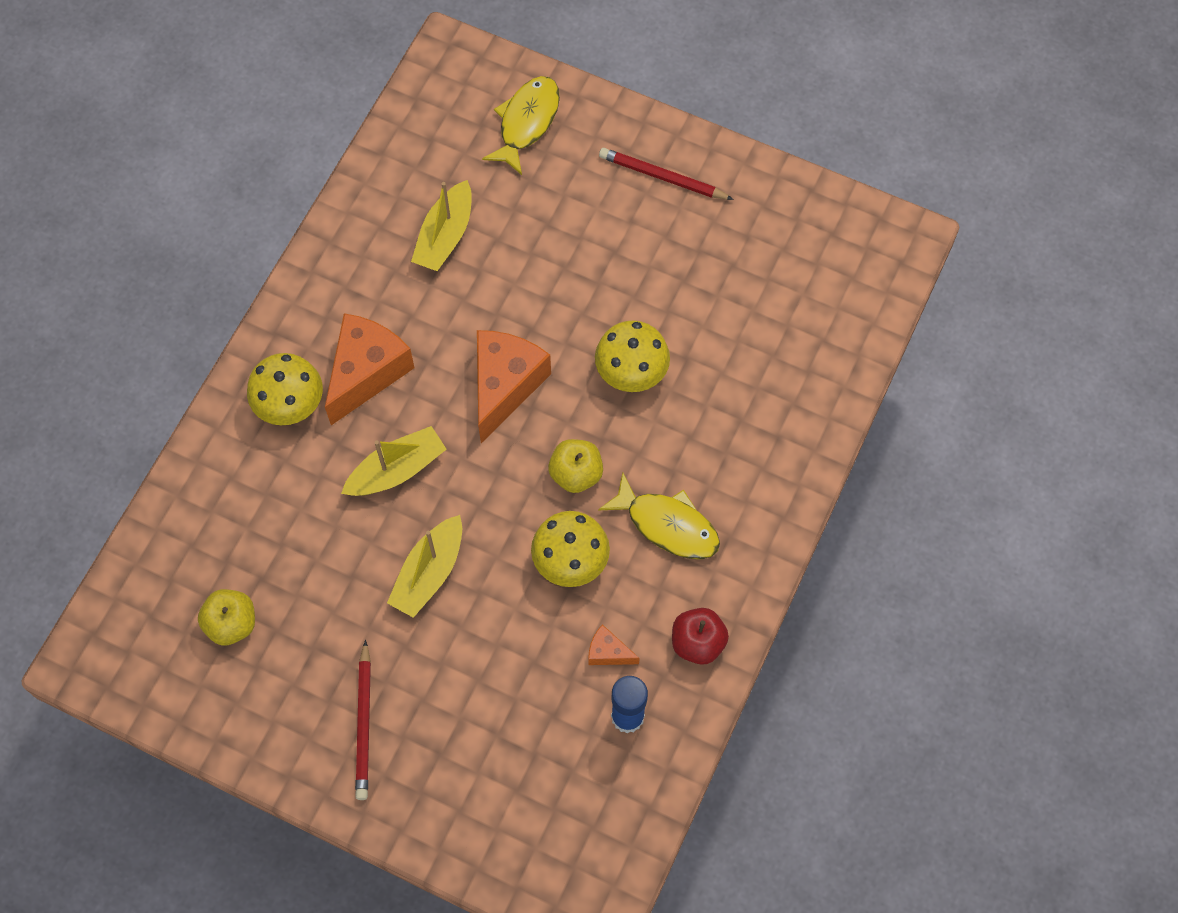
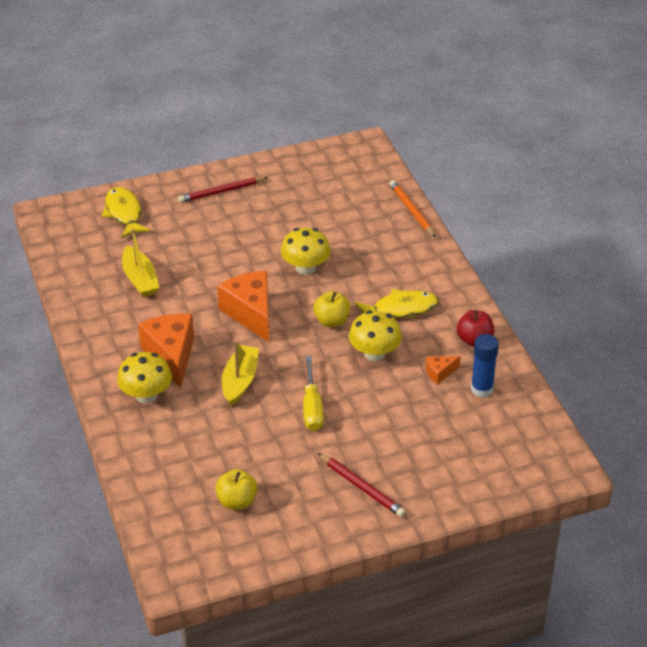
camera: 45 degrees left, 25 degrees down
yellow boat [387,515,462,618] -> yellow screwdriver [303,356,324,431]
none -> orange pencil [389,180,436,238]

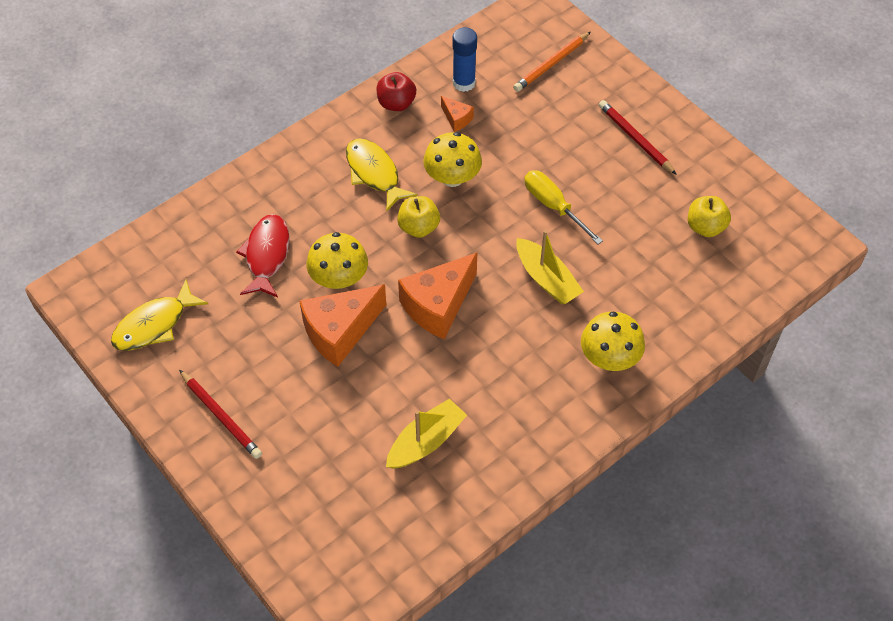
camera: 110 degrees left, 15 degrees up
yellow fish [102,187,151,238] -> yellow fish moved to [111,280,208,351]
orange cheese [138,314,194,388] -> orange cheese moved to [299,284,386,367]
yellow boat [222,340,259,406] -> yellow boat turned 120 degrees counterclockwise [516,230,584,304]
yellow screwdriver [303,356,324,431] -> yellow screwdriver turned 105 degrees counterclockwise [524,170,603,244]
red pencil [318,453,406,517] -> red pencil turned 60 degrees counterclockwise [599,100,677,175]
orange pencil [389,180,436,238] -> orange pencil moved to [513,32,591,92]
none -> red fish [236,214,290,297]

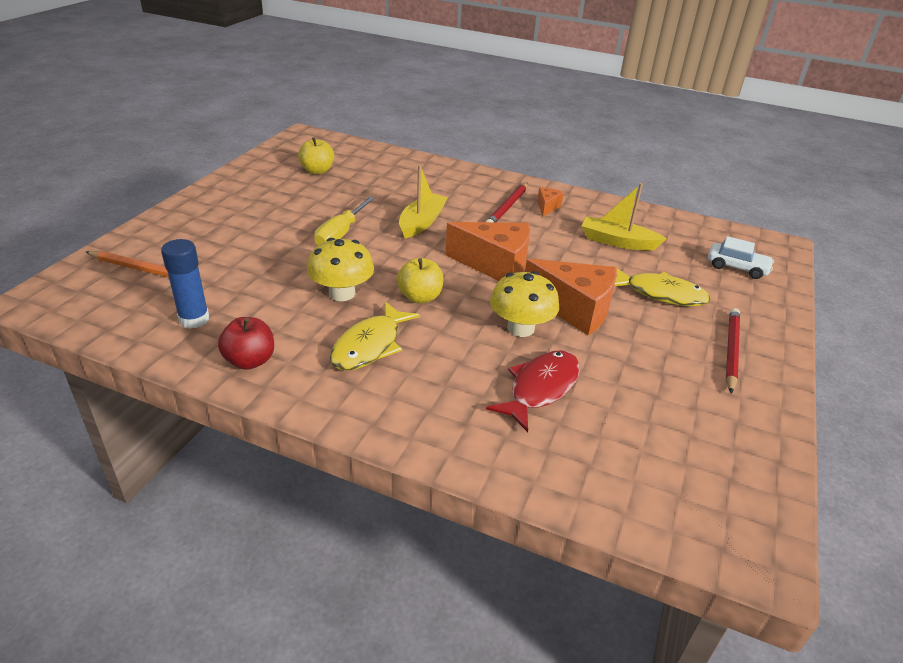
camera: 120 degrees left, 20 degrees down
yellow fish [111,280,208,351] -> yellow fish moved to [612,266,711,306]
red fish [236,214,290,297] -> red fish turned 150 degrees clockwise [486,351,580,432]
orange cheese [441,96,474,132] -> orange cheese moved to [537,187,564,216]
yellow mushroom [581,312,645,371] -> none
red pencil [599,100,677,175] -> red pencil moved to [486,183,528,222]
none -> white car [708,236,774,279]

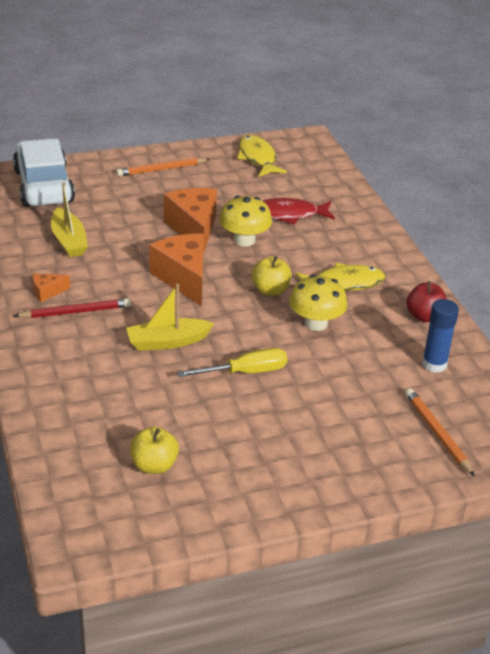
camera: 130 degrees left, 0 degrees up
yellow fish [612,266,711,306] -> yellow fish moved to [237,135,287,177]
white car [708,236,774,279] -> white car [13,138,75,207], size x2.05
red pencil [726,308,740,394] -> orange pencil [116,158,210,176]

